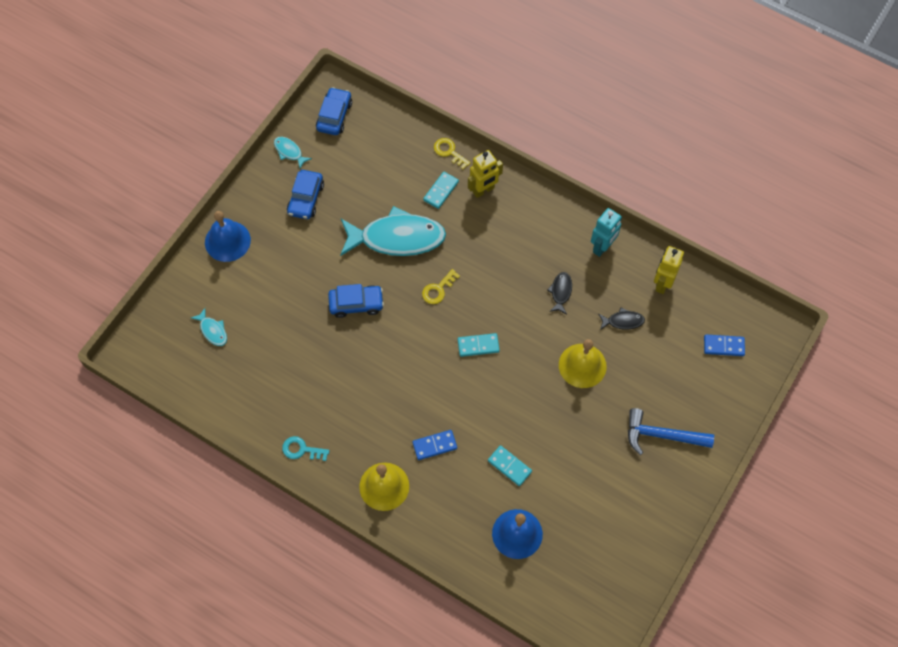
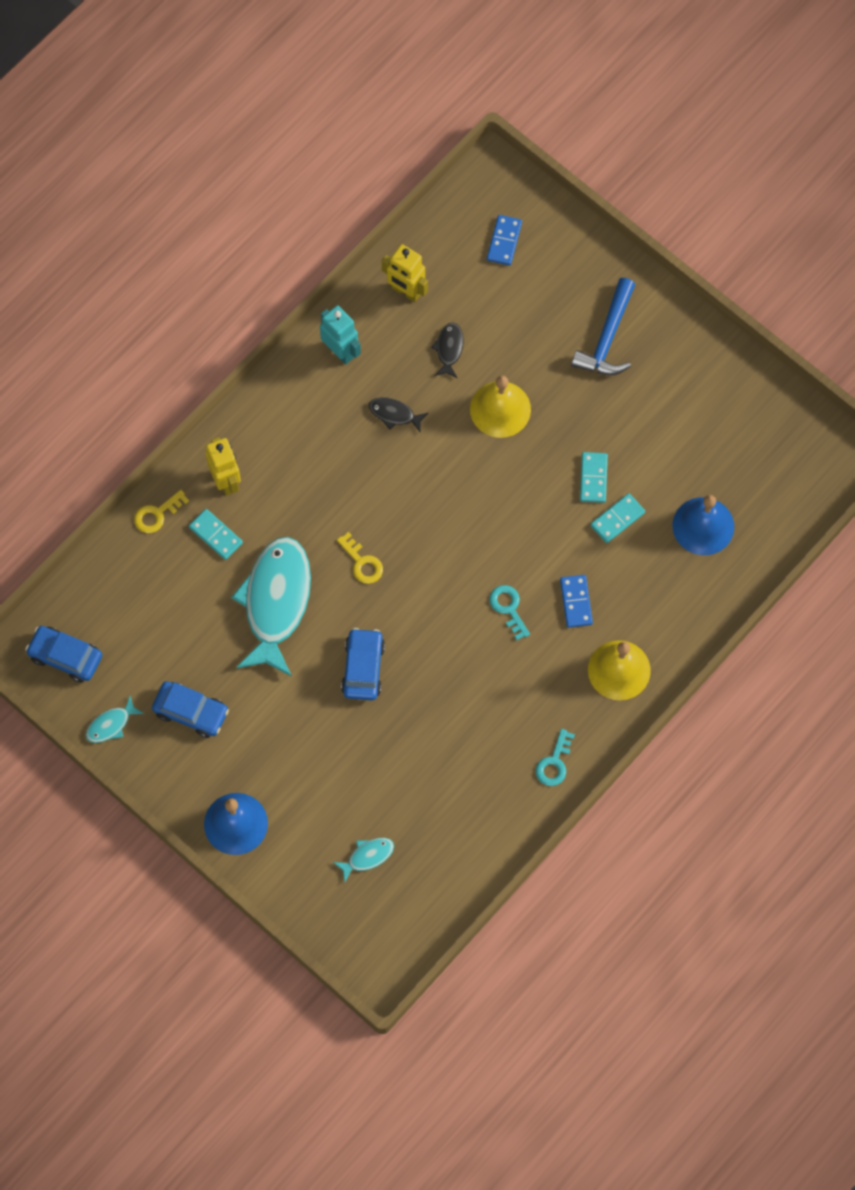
camera: 80 degrees left, 5 degrees up
turquoise domino [458,333,500,357] -> turquoise domino moved to [580,452,608,503]
none -> turquoise key [489,585,530,640]

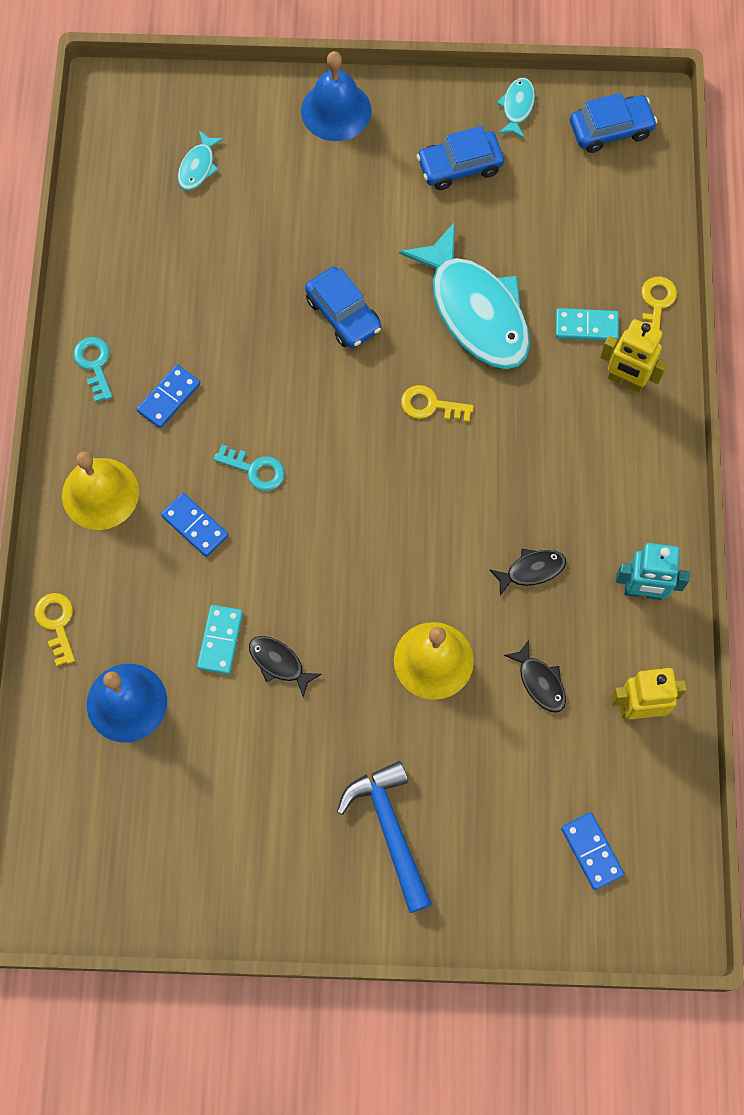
camera: 140 degrees right, 0 degrees up
turquoise domino [580,452,608,503] -> black fish [249,636,322,697]
none -> yellow key [34,593,75,666]
none -> blue domino [137,364,201,428]

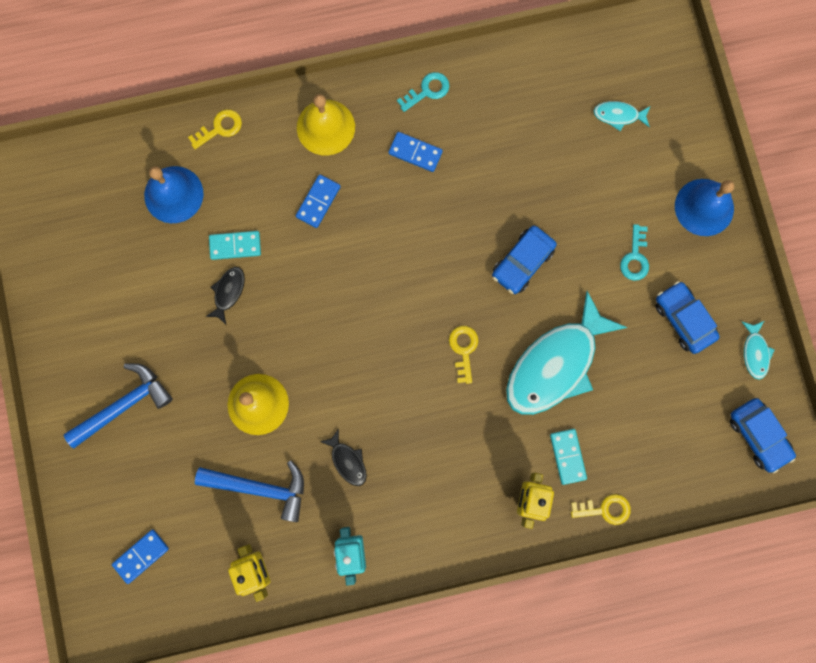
camera: 75 degrees right, 10 degrees up
turquoise key [214,445,285,491] -> turquoise key moved to [620,224,649,281]
turquoise fish [497,78,535,138] -> turquoise fish turned 90 degrees clockwise [742,321,775,380]
black fish [504,640,566,713] -> blue hammer [195,461,304,522]

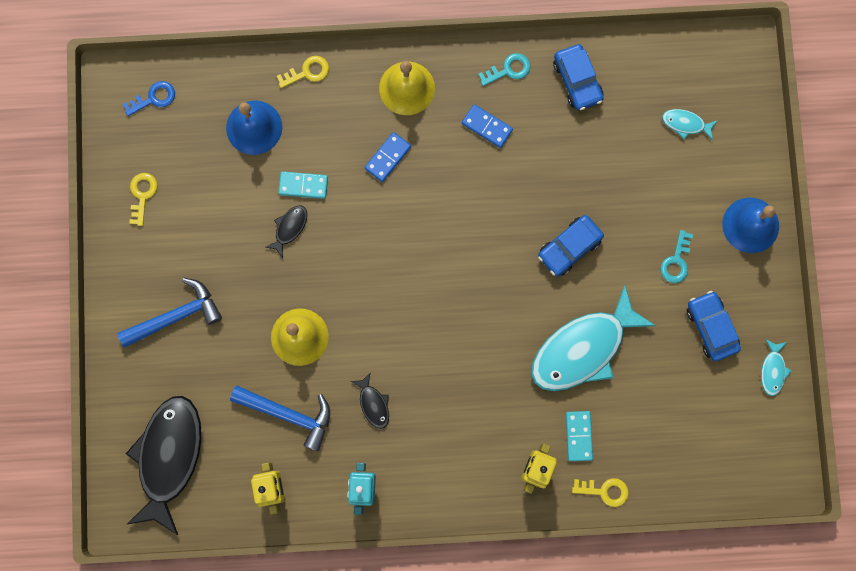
camera: 10 degrees right, 0 degrees up
blue domino [112,530,169,584] -> black fish [126,396,201,535]
yellow key [449,326,478,384] -> yellow key moved to [129,173,158,226]
blue car [730,398,796,473] -> blue car moved to [553,44,604,110]
none -> blue key [123,81,175,116]

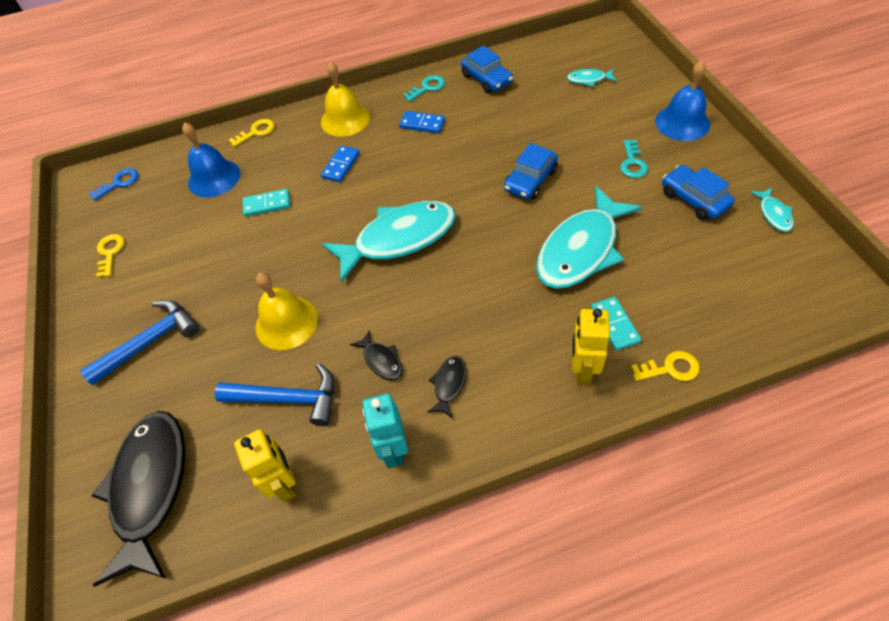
camera: 10 degrees left, 25 degrees down
black fish [266,205,307,258] -> black fish moved to [427,356,466,418]
none -> turquoise fish [322,201,456,283]

